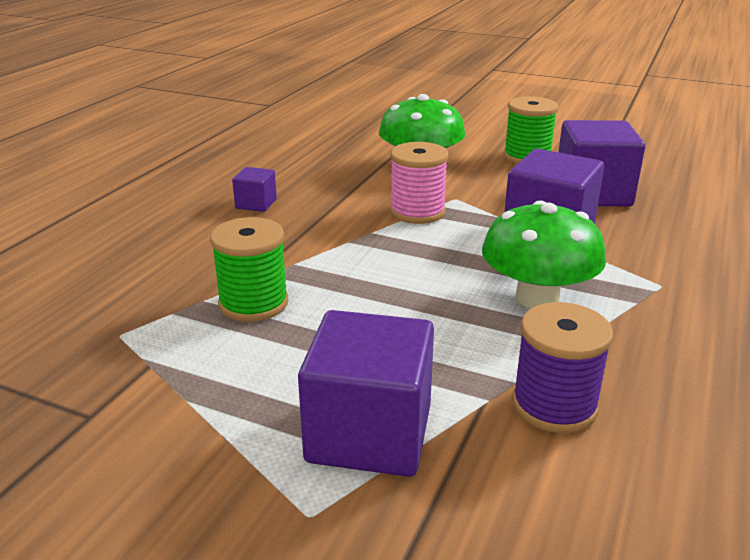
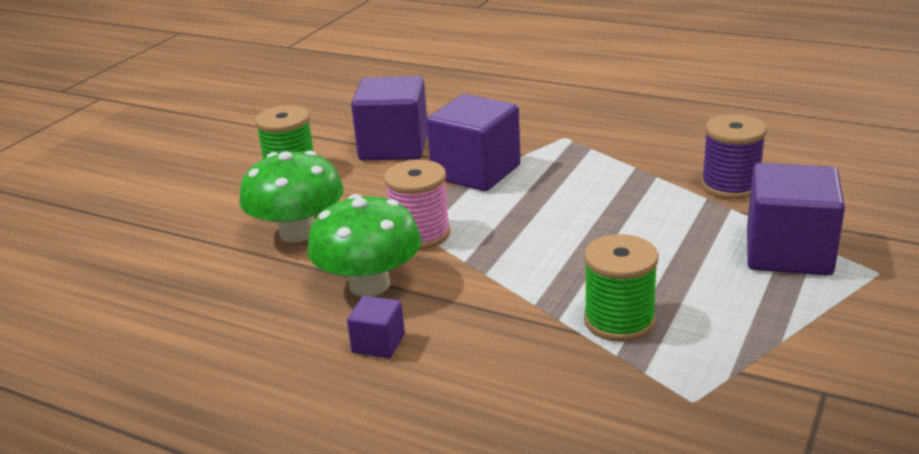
camera: 85 degrees left, 0 degrees up
green mushroom [482,200,606,309] -> green mushroom moved to [307,194,421,296]

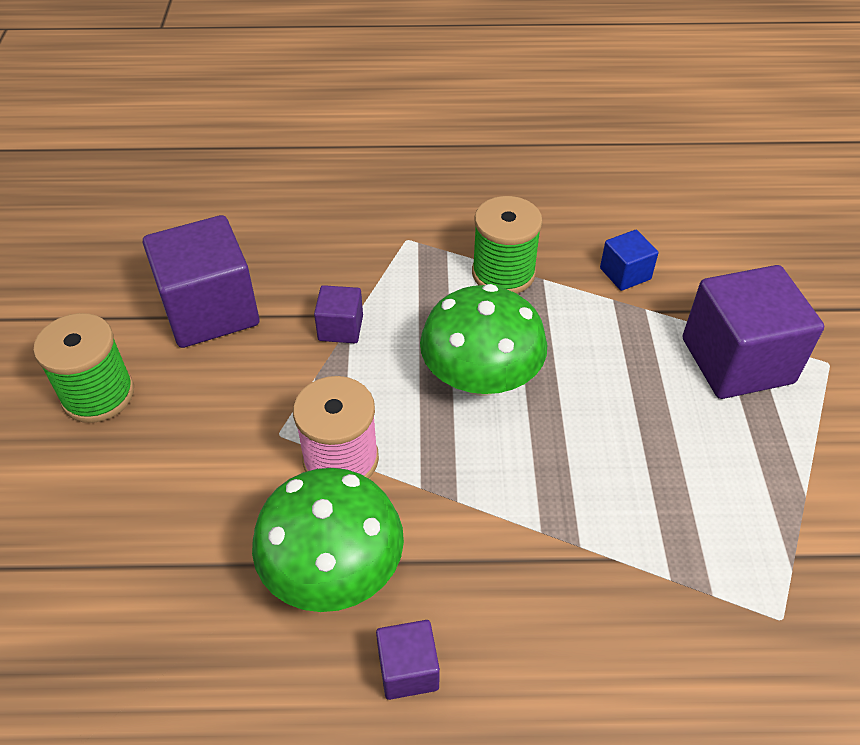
camera: 30 degrees left, 20 degrees up
green mushroom [239,150,344,243] -> green mushroom moved to [420,284,547,396]
purple cube [426,94,521,191] -> purple cube [314,285,363,343], size x0.48
green spool [584,234,659,342] -> green spool moved to [472,196,543,294]
purple spool [701,114,767,199] -> blue cube [600,230,658,291]

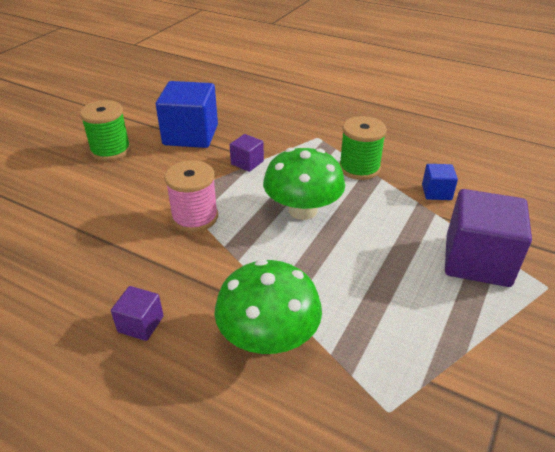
camera: 30 degrees right, 10 degrees down
purple cube [143,215,259,348] -> blue cube [156,81,218,148]
green mushroom [252,468,404,612] -> green mushroom moved to [214,259,322,354]

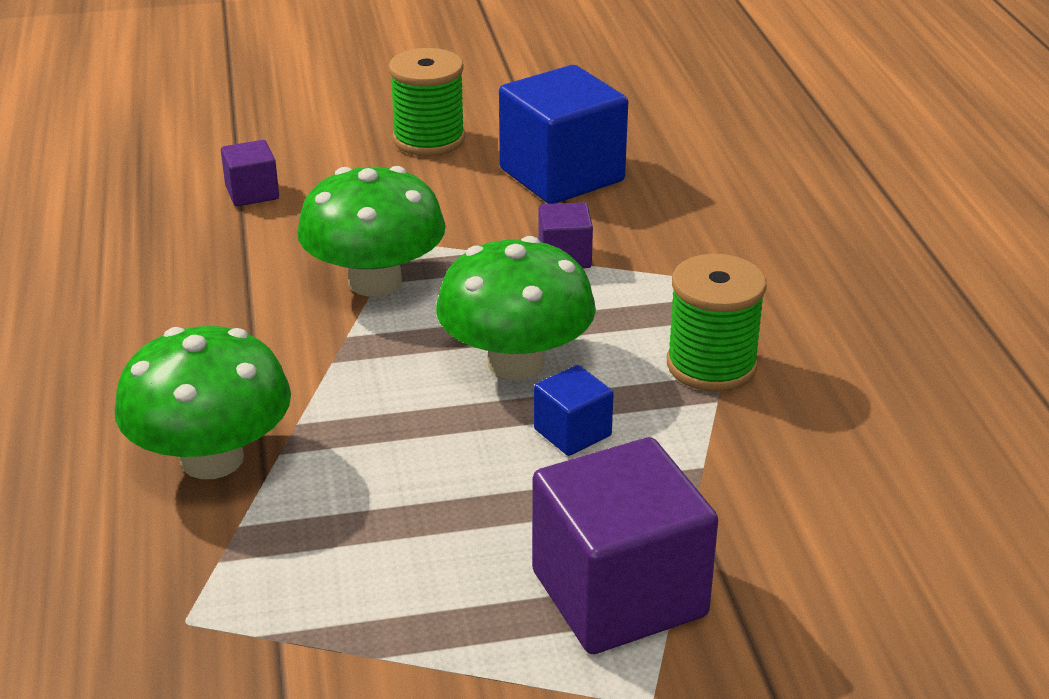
camera: 50 degrees right, 5 degrees down
purple cube [111,286,164,341] -> purple cube moved to [221,140,279,206]
pink spool [164,160,218,232] -> green mushroom [297,166,446,297]
blue cube [422,164,458,200] -> blue cube moved to [534,365,614,456]

